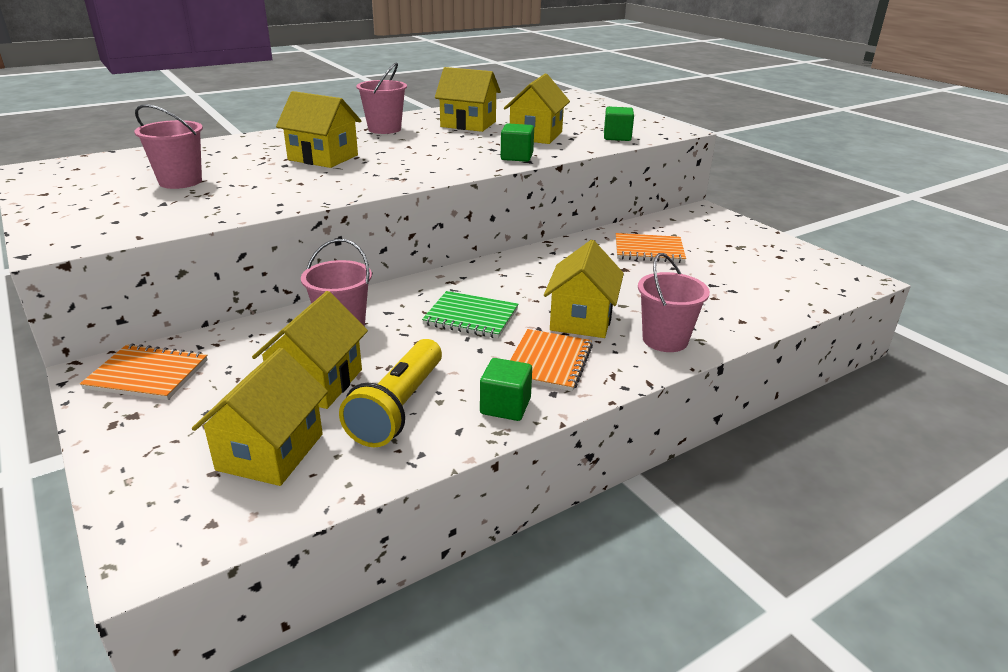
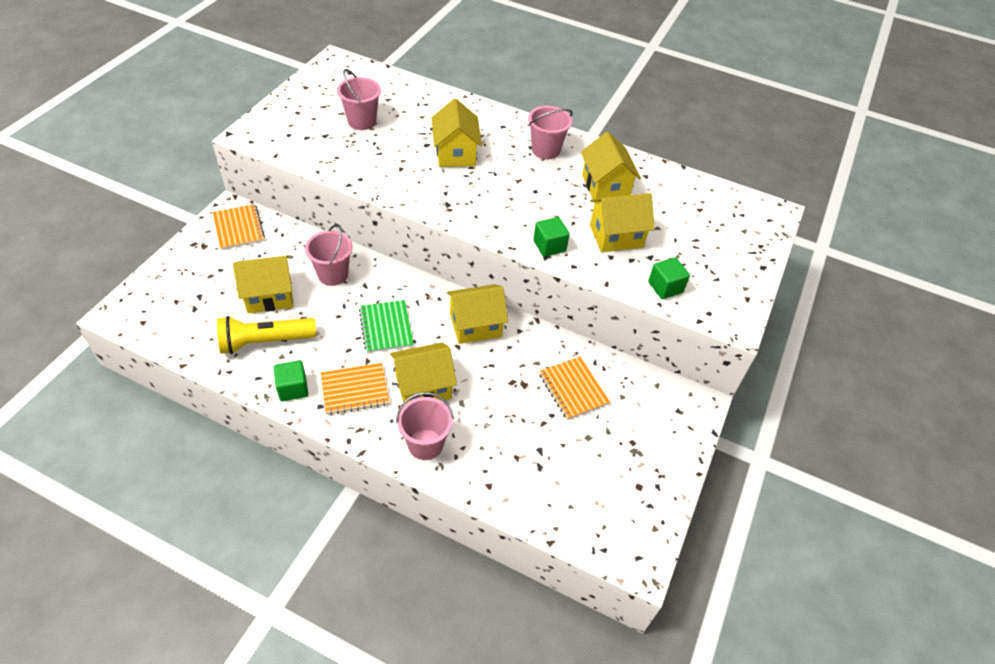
camera: 55 degrees right, 20 degrees up
yellow house [192,348,328,486] -> yellow house moved to [446,284,508,344]

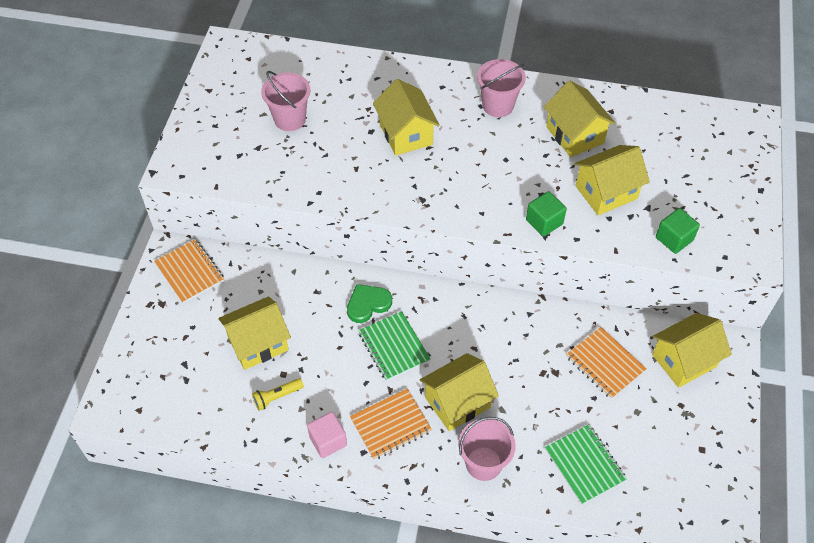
camera: 10 degrees left, 5 degrees up
yellow flashlight [217,316,317,354] -> yellow flashlight [252,378,304,411], size x0.51
green cube [273,360,308,402] -> pink cube [307,412,347,458]
pink bucket [305,224,353,286] -> none
yellow house [446,284,508,344] -> yellow house moved to [652,313,732,388]
none -> green heart [347,284,392,323]
none -> green notebook [545,424,627,505]

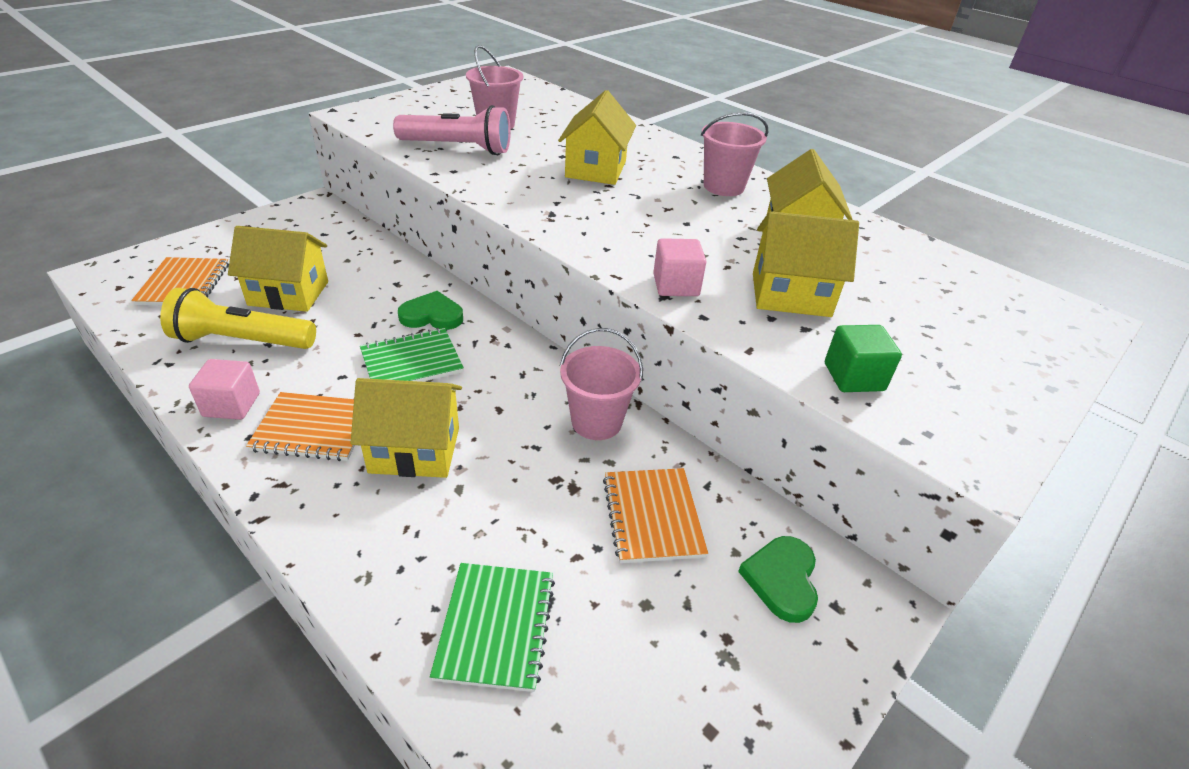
camera: 30 degrees right, 15 degrees down
orange notebook [154,239,224,303] -> orange notebook moved to [131,257,229,306]
yellow flashlight [252,378,304,411] -> yellow flashlight [160,288,316,349], size x1.97
green notebook [358,311,431,381] -> green notebook turned 60 degrees clockwise [360,328,464,382]
pink bucket [459,417,516,481] -> pink bucket moved to [560,328,643,440]
green cube [526,191,567,236] -> pink cube [653,238,706,296]
yellow house [652,313,732,388] -> green heart [738,536,818,623]
none -> pink flashlight [393,105,511,155]

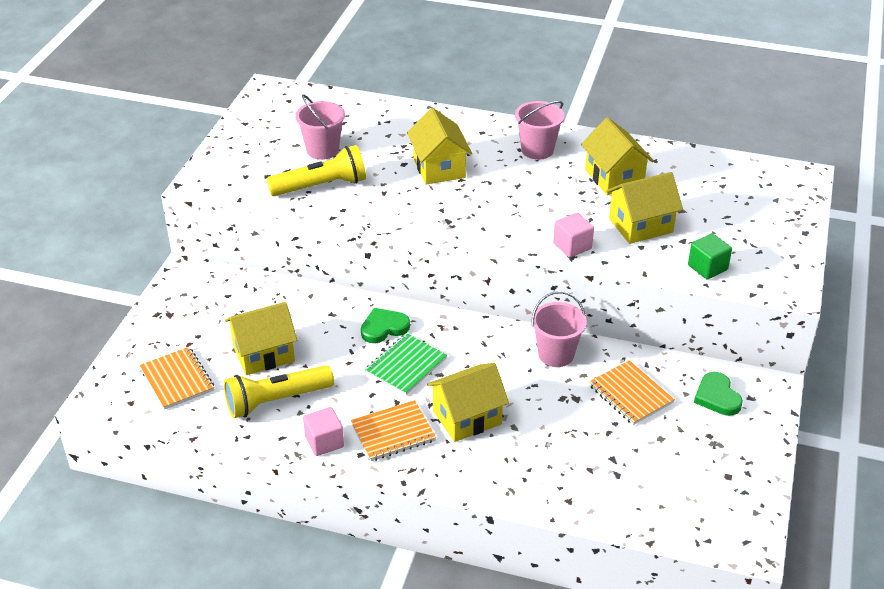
camera: 25 degrees left, 0 degrees up
pink flashlight [393,105,511,155] -> yellow flashlight [266,145,366,196]
green notebook [430,563,555,692] -> none

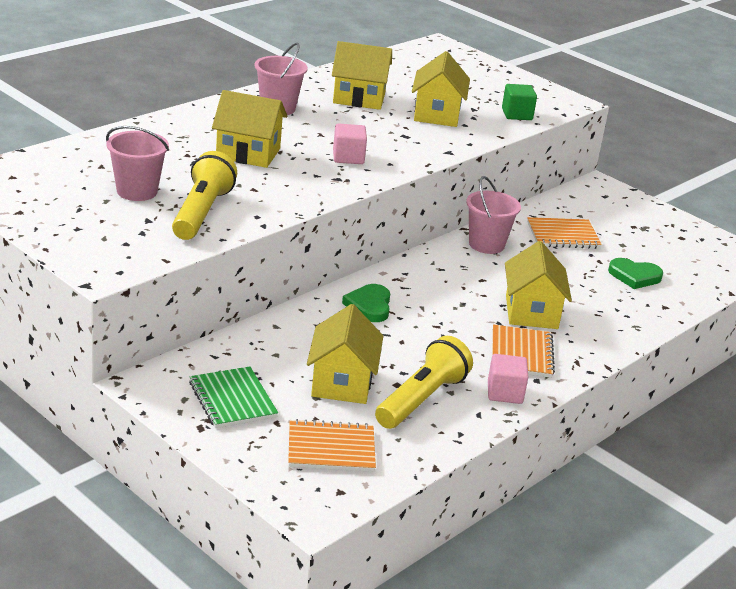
camera: 65 degrees left, 10 degrees down
yellow flashlight [224,365,334,418] -> yellow flashlight turned 150 degrees counterclockwise [375,336,473,429]
green notebook [365,333,447,395] -> green notebook moved to [189,366,278,428]
pink cube [553,213,594,257] -> pink cube moved to [333,123,367,164]
green heart [694,372,743,416] -> green heart moved to [608,258,663,289]

